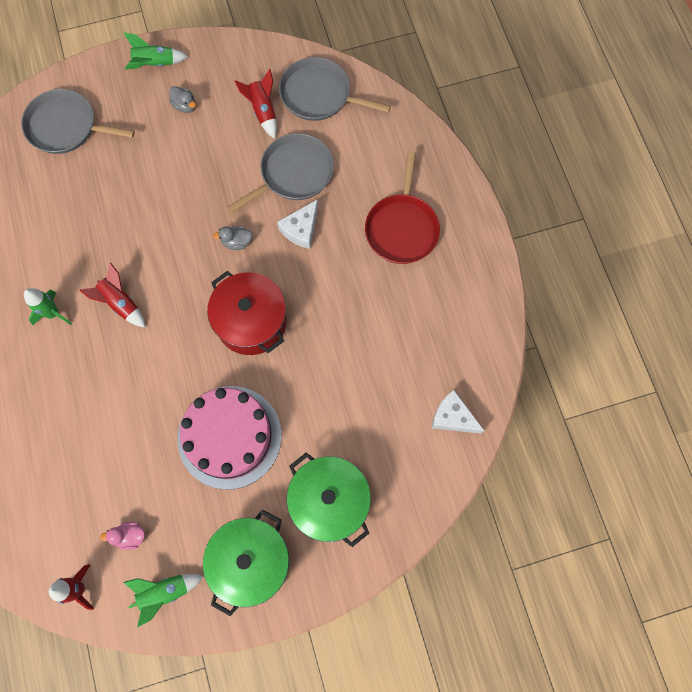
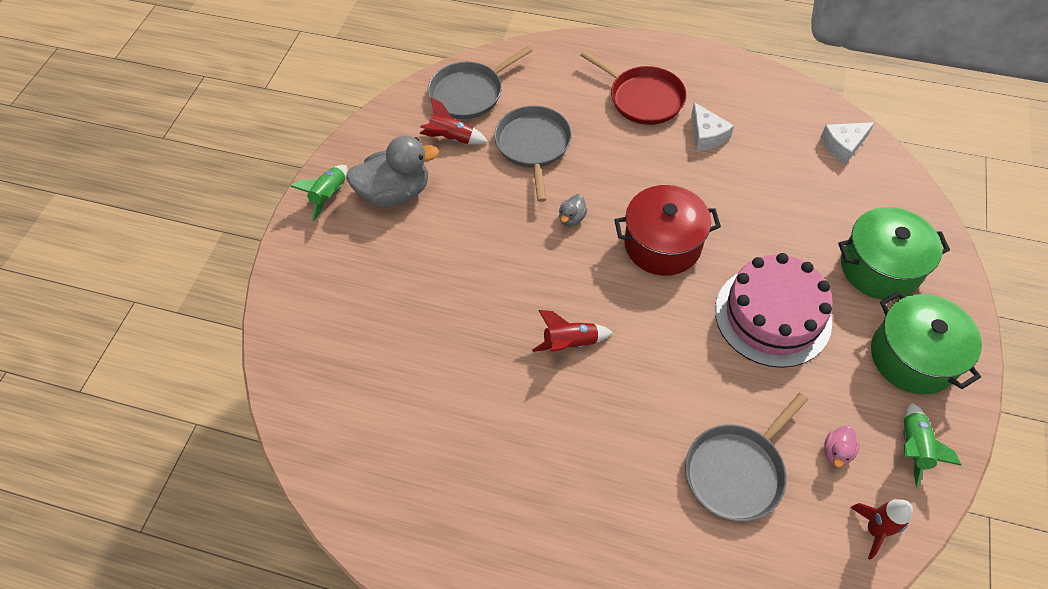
camera: 55 degrees left, 15 degrees down
grey pan [21,89,135,154] -> grey pan moved to [685,393,808,522]
green rocket [24,288,72,325] -> none
grey duck [169,86,196,113] -> grey duck [346,135,439,207], size x2.28
white cheese [277,199,318,249] -> white cheese moved to [691,102,734,151]

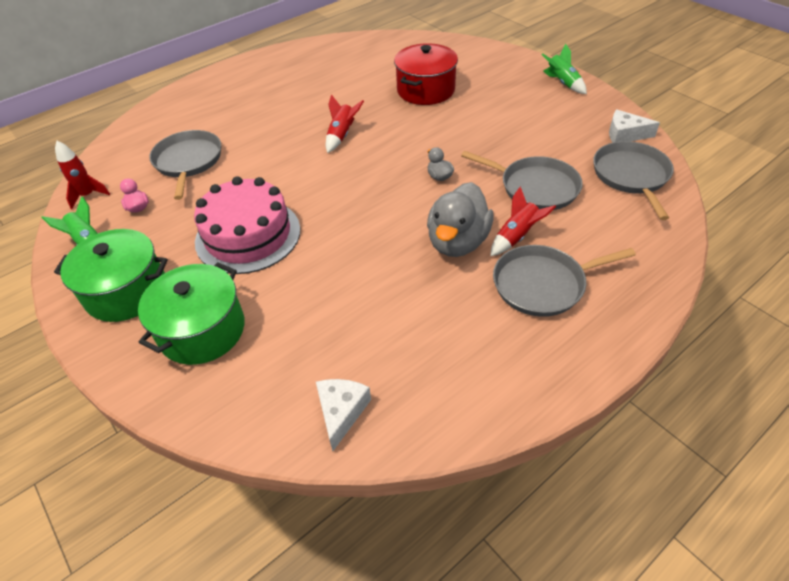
camera: 125 degrees right, 10 degrees down
grey duck [346,135,439,207] -> grey duck moved to [427,182,494,257]
red rocket [419,97,488,145] -> red rocket moved to [490,187,556,256]
red pan [580,50,687,125] -> grey pan [493,245,636,317]
red pot [614,185,721,276] -> red pot moved to [394,43,458,105]
white cheese [691,102,734,151] -> white cheese moved to [609,110,660,142]

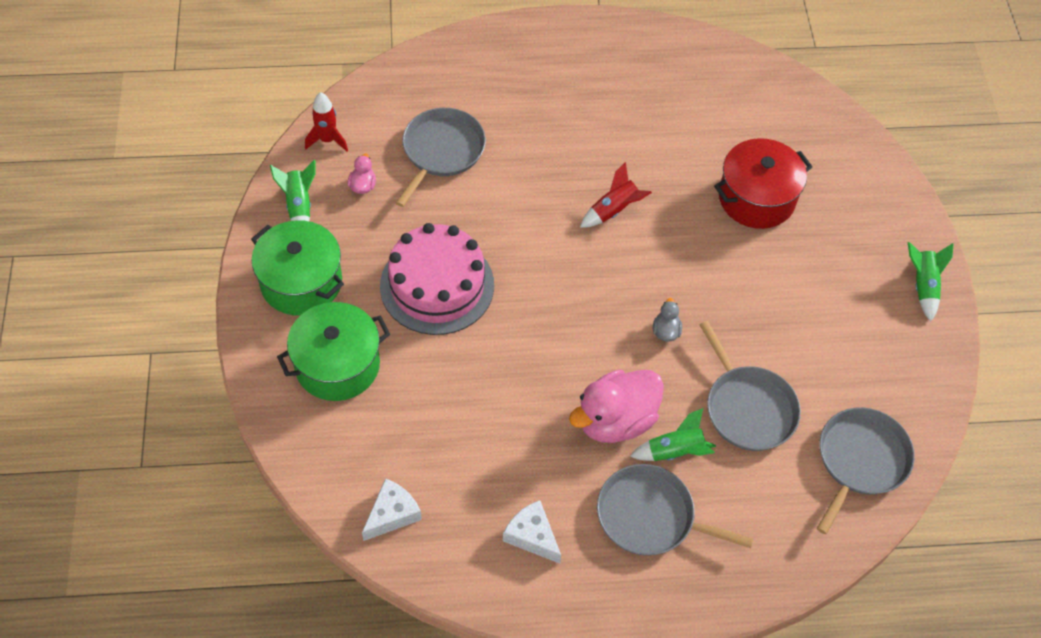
camera: 30 degrees right, 10 degrees up
grey duck [427,182,494,257] -> pink duck [569,370,664,443]
red rocket [490,187,556,256] -> green rocket [630,408,716,461]
white cheese [609,110,660,142] -> white cheese moved to [503,500,561,564]

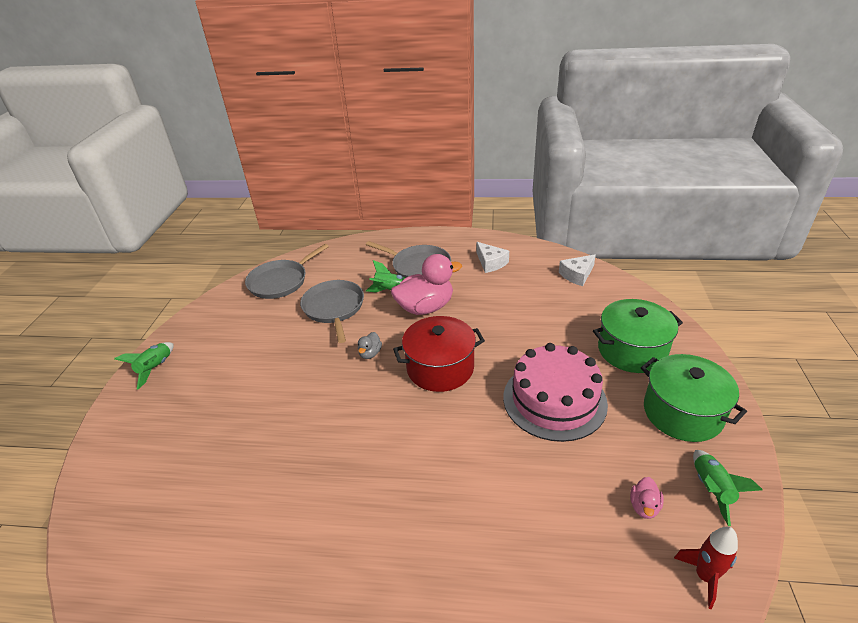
camera: 165 degrees left, 20 degrees down
grey pan [396,108,486,207] -> none
red rocket [580,162,652,228] -> none
red pot [714,138,812,229] -> red pot moved to [393,316,485,392]

